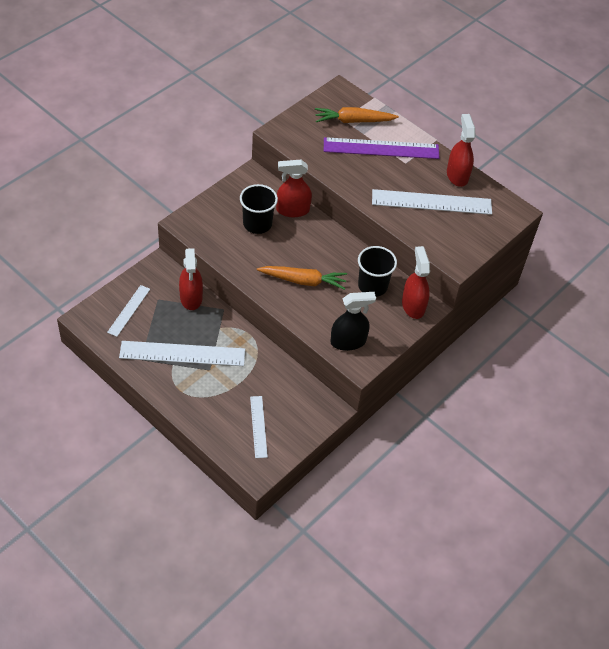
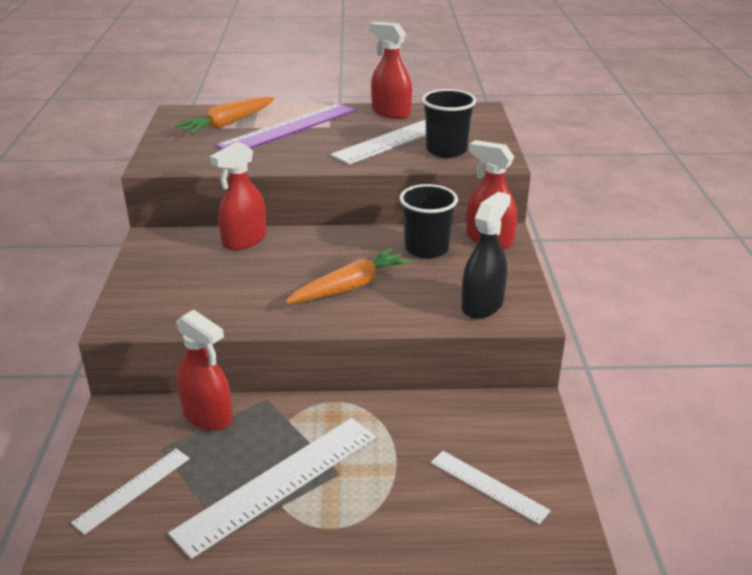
camera: 40 degrees left, 20 degrees down
white ruler [107,285,150,337] -> white ruler turned 60 degrees clockwise [71,449,190,535]
black cup [240,184,278,234] -> black cup moved to [422,89,476,158]

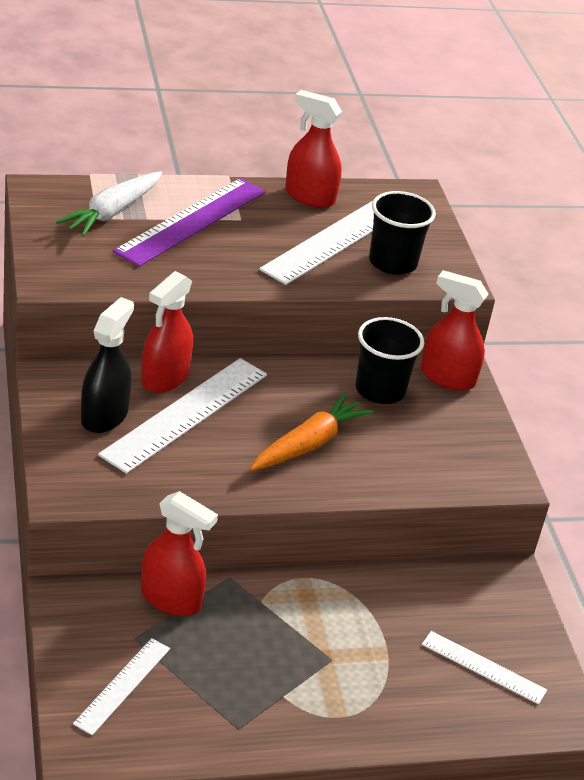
camera: 15 degrees left, 5 degrees up
white ruler [168,418,376,559] -> white ruler moved to [98,358,267,474]
orange carrot [175,97,274,135] -> white carrot [56,171,162,237]
black spray bottle [461,192,511,319] -> black spray bottle moved to [81,297,134,433]

